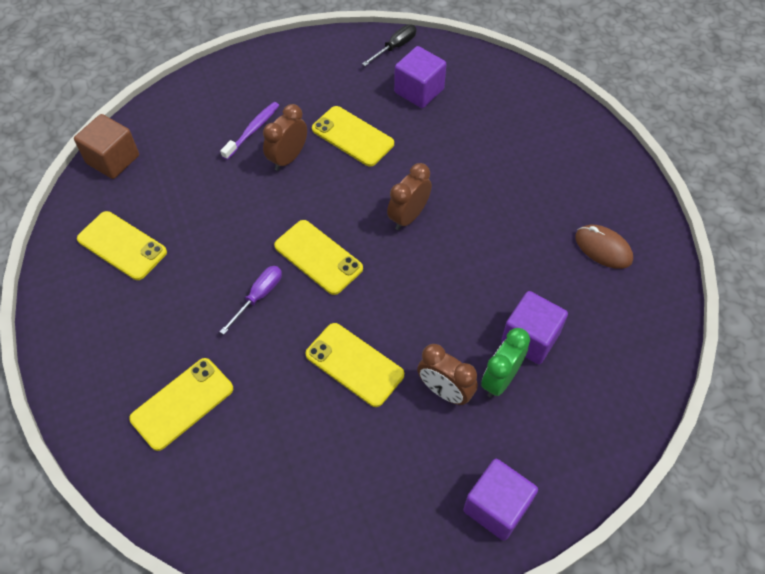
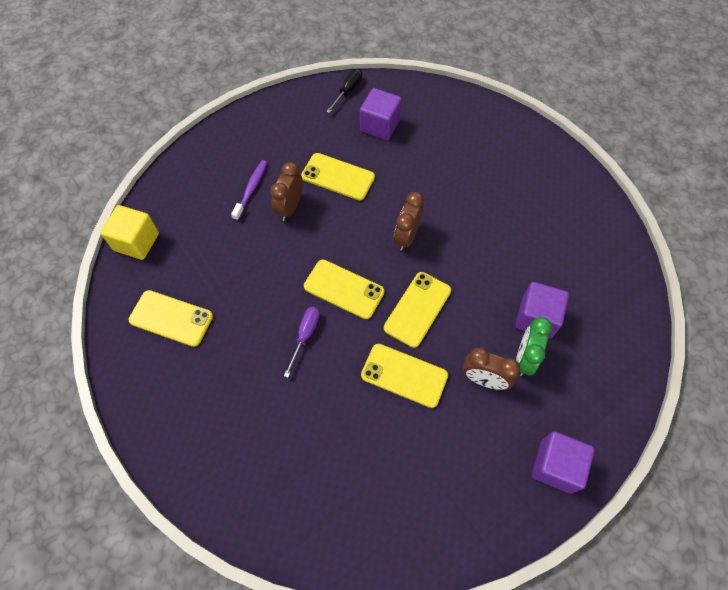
camera: 15 degrees left, 5 degrees up
brown cube [74,114,139,179] -> yellow cube [100,205,159,260]
yellow phone [129,358,233,451] -> yellow phone moved to [384,272,451,348]
brown mouse [575,225,633,269] -> none

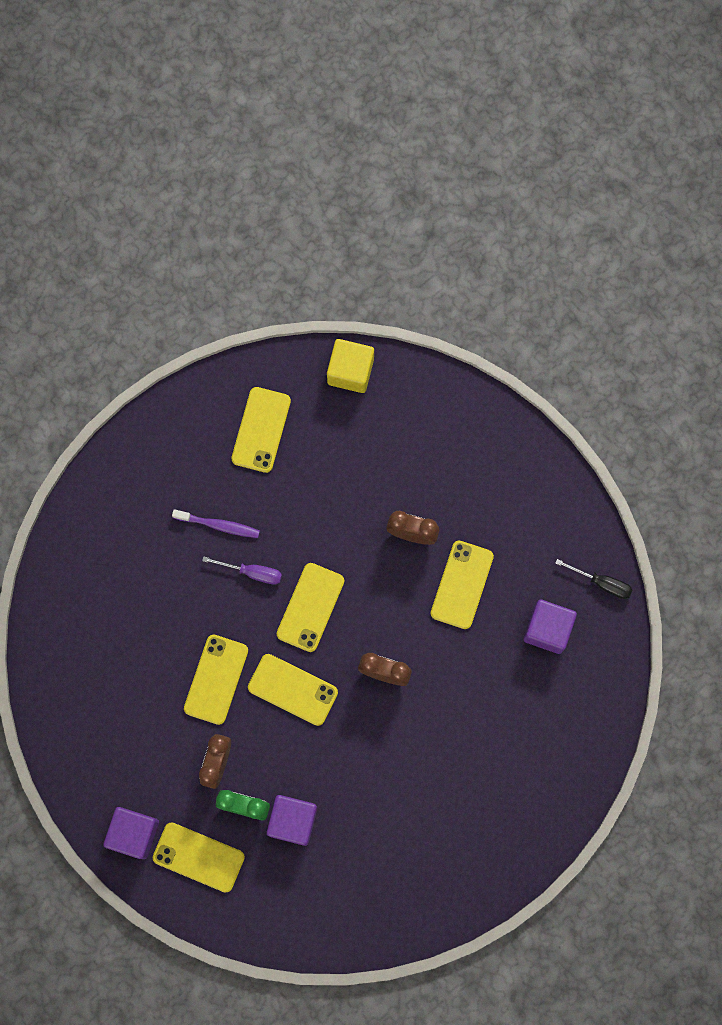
camera: 85 degrees right, 15 degrees up
purple toothbrush [231,160,268,221] -> purple toothbrush moved to [172,509,260,538]
none -> yellow phone [153,822,245,893]

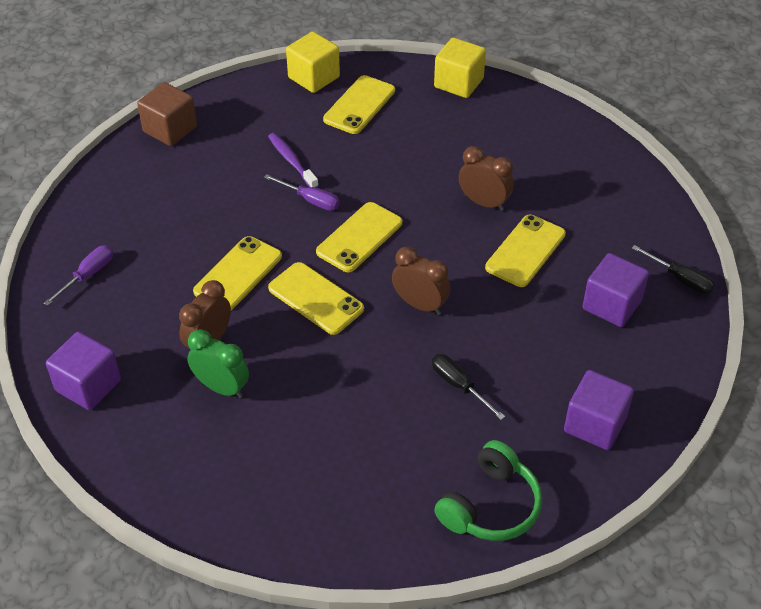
camera: 15 degrees right, 30 degrees down
yellow phone [153,822,245,893] -> none
purple toothbrush [172,509,260,538] -> purple toothbrush turned 150 degrees counterclockwise [268,133,318,188]
purple cube [267,795,317,846] -> purple cube moved to [564,370,634,450]
none -> purple screwdriver [43,245,113,306]
none -> brown cube [137,82,197,146]
none -> yellow cube [286,32,340,93]
none -> black screwdriver [432,354,505,420]
none -> green headphones [434,440,542,541]

